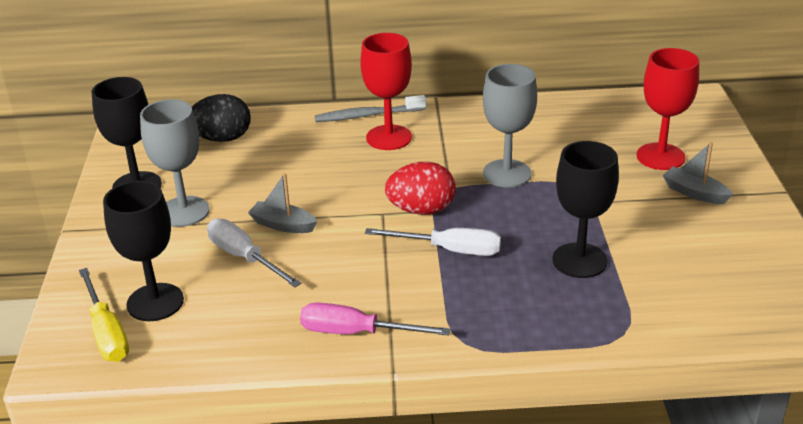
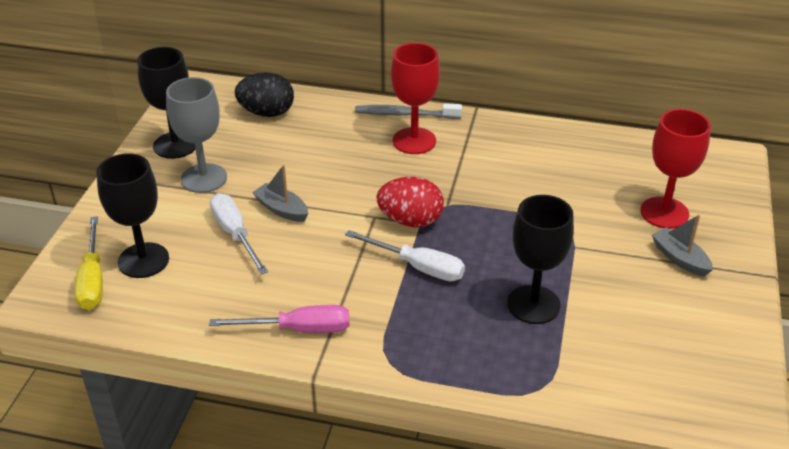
camera: 15 degrees right, 5 degrees up
pink screwdriver [300,302,451,336] -> pink screwdriver turned 150 degrees clockwise [209,305,349,333]
grey goblet [483,64,537,188] -> none

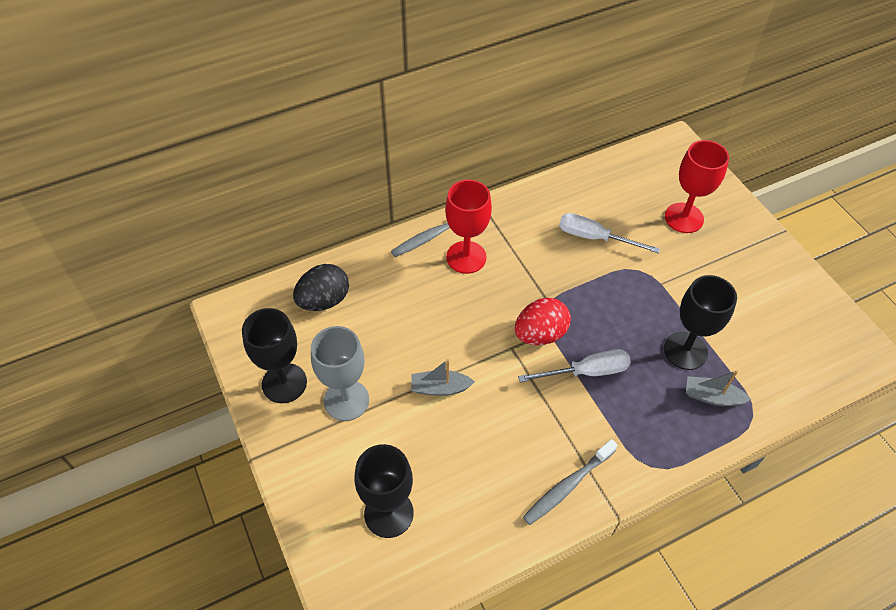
camera: 40 degrees left, 15 degrees up
yellow screwdriver [75,216,103,310] -> none
pink screwdriver [209,305,349,333] -> grey toothbrush [523,439,618,525]
white screwdriver [210,193,268,274] -> white screwdriver moved to [559,213,660,253]
grey boat [652,214,713,276] -> grey boat moved to [686,370,751,406]

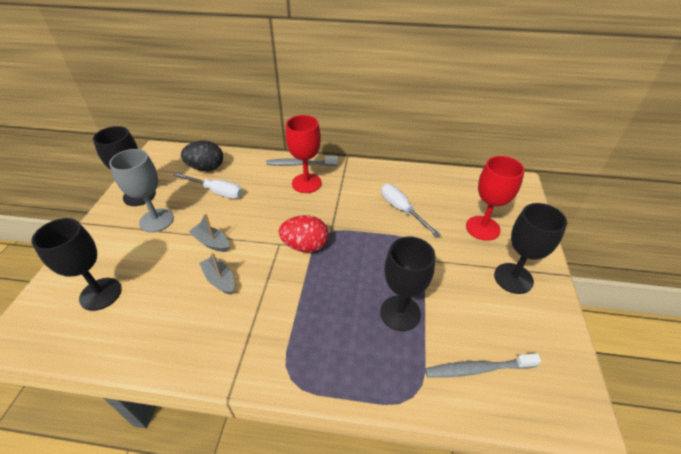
camera: 35 degrees right, 10 degrees down
white screwdriver [518,350,631,382] -> white screwdriver moved to [173,173,243,199]
grey toothbrush [523,439,618,525] -> grey toothbrush moved to [425,353,541,378]
grey boat [686,370,751,406] -> grey boat moved to [199,252,234,295]
none -> black goblet [494,203,567,294]

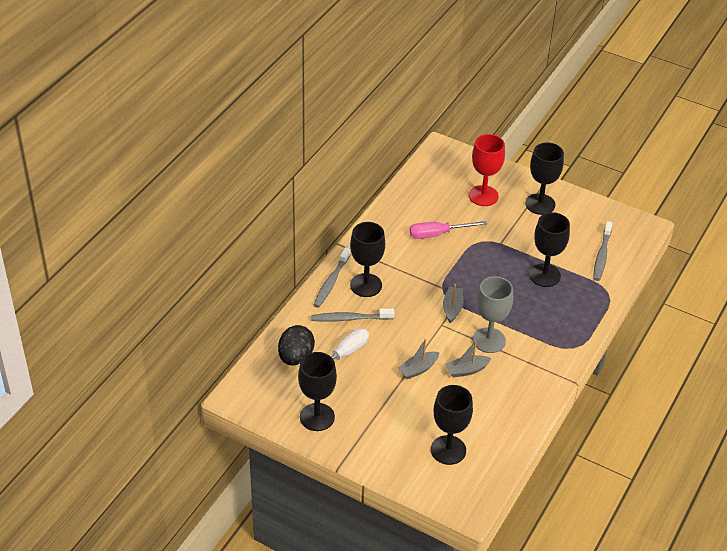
camera: 70 degrees left, 0 degrees up
grey goblet [109,149,174,233] -> grey goblet moved to [473,276,513,353]
red egg [279,215,328,253] -> grey boat [443,284,464,323]
red goblet [286,115,322,193] -> black goblet [350,222,385,297]
white screwdriver [381,184,441,237] -> pink screwdriver [410,221,487,239]
none -> grey toothbrush [311,309,394,322]

